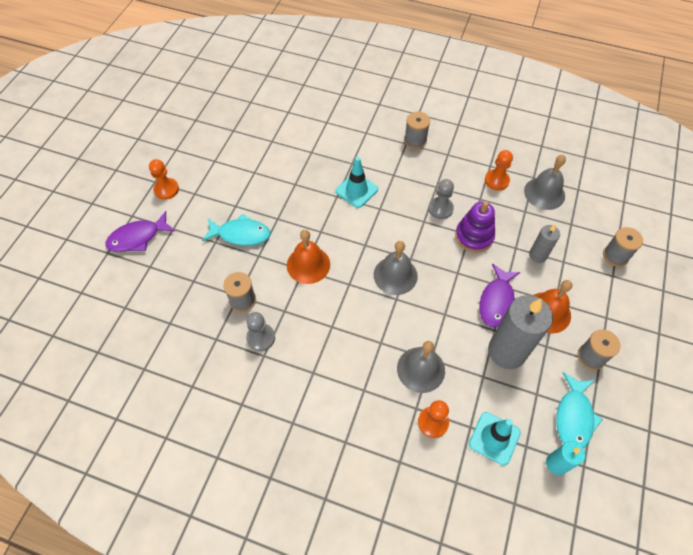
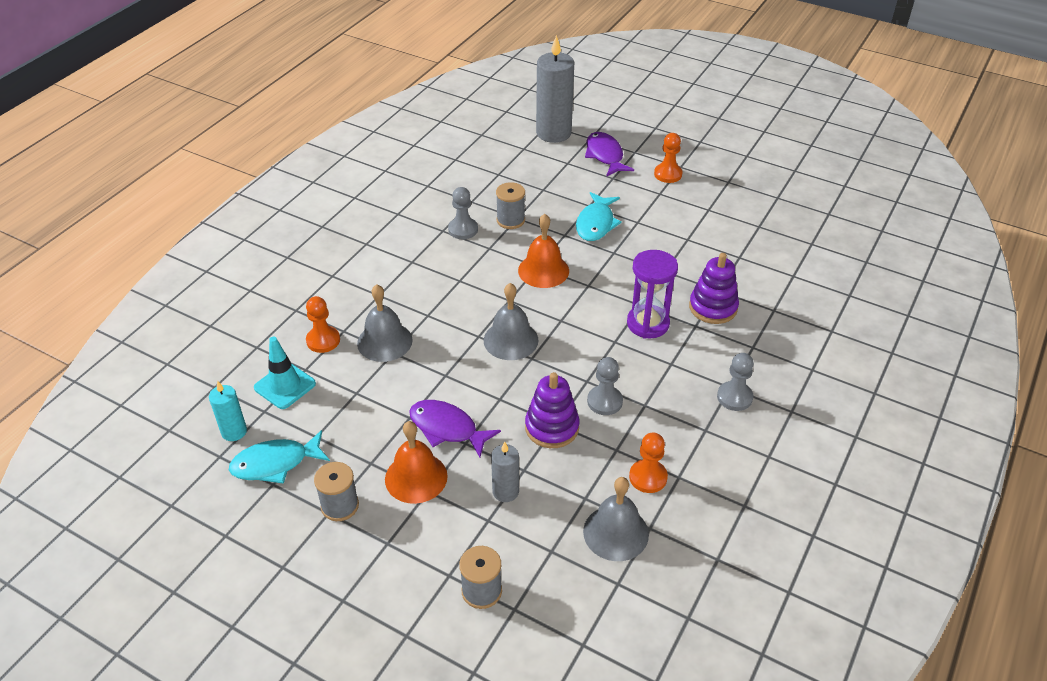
camera: 100 degrees right, 15 degrees down
turquoise traffic cone [335,157,378,208] -> purple hourglass [627,250,678,339]
grey spool [404,112,430,149] -> grey pawn [717,353,754,411]
grey candle [488,295,553,369] -> grey candle moved to [536,35,574,143]
turquoise fish [556,372,603,448] -> turquoise fish turned 45 degrees counterclockwise [229,430,330,484]
none -> purple stacking toy [689,253,739,324]

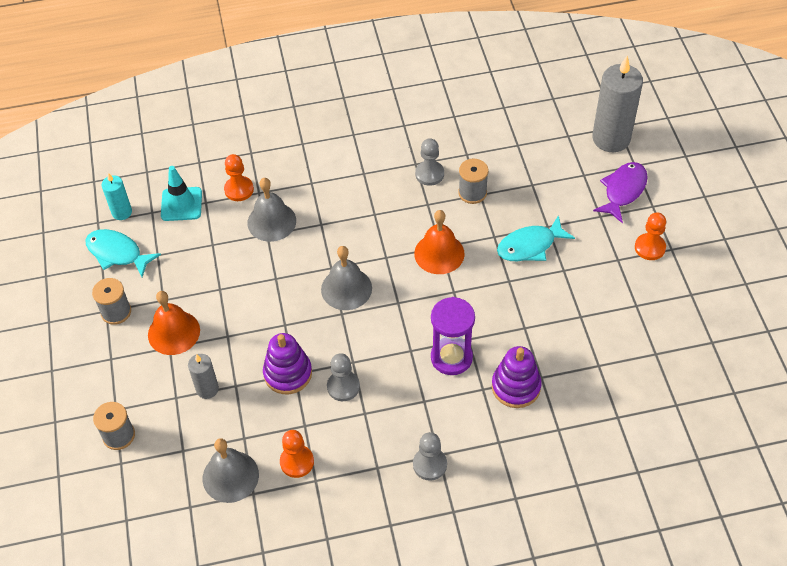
camera: 50 degrees right, 10 degrees up
purple fish [409,400,501,457] -> none

